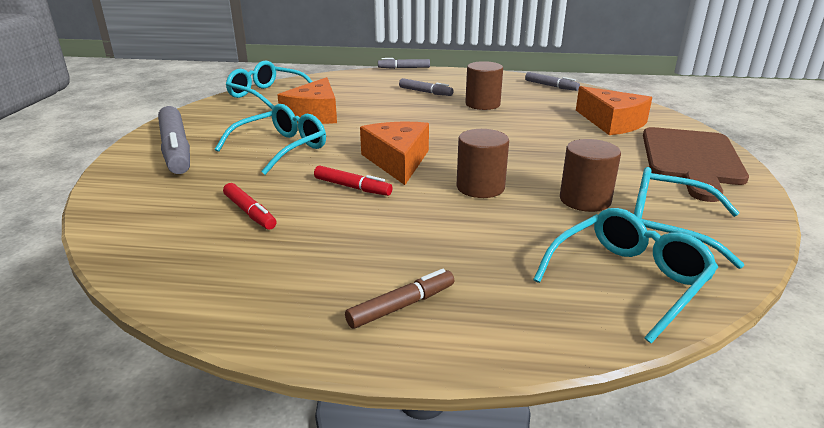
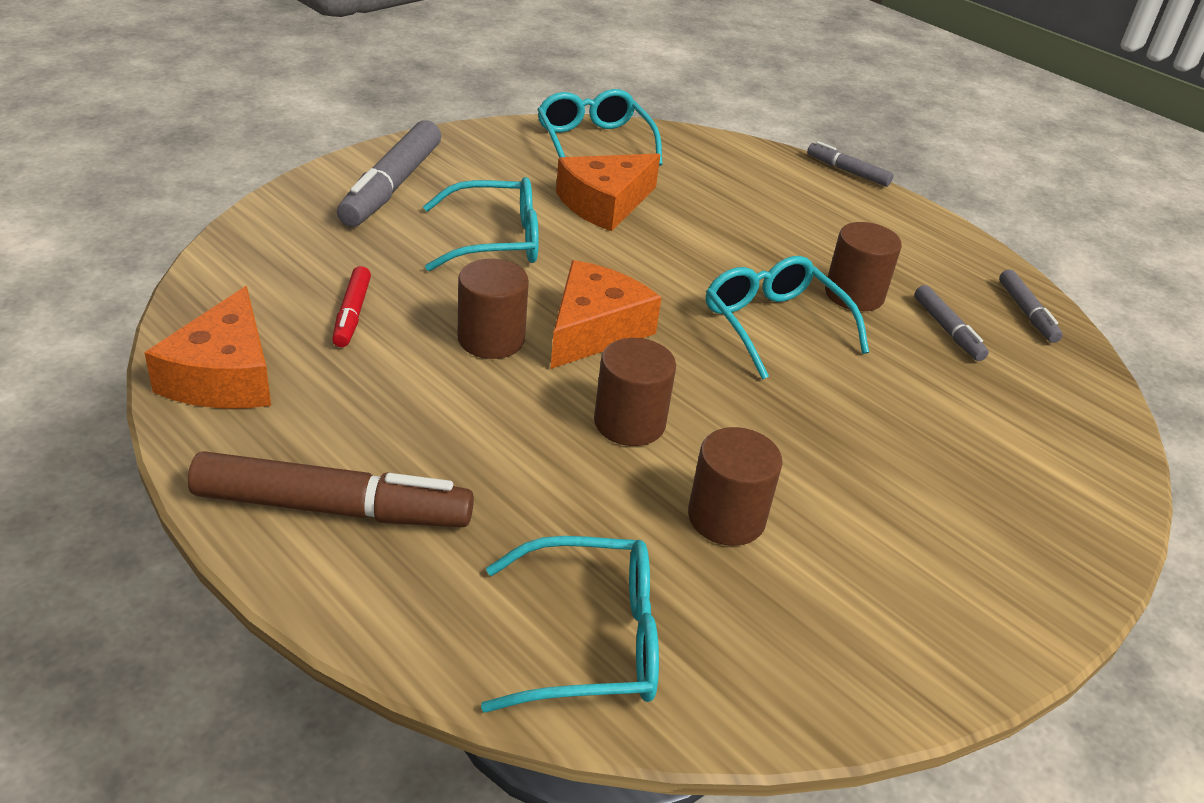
camera: 35 degrees right, 10 degrees up
red marker [314,166,392,196] -> brown cylinder [457,259,529,359]
brown marker [345,269,454,329] -> brown marker [188,451,474,527], size x1.88
grey marker [399,78,454,96] -> grey marker moved to [915,285,989,361]
orange cheese [576,86,652,135] -> orange cheese moved to [144,286,271,408]
turquoise glasses [634,167,744,269] -> turquoise glasses moved to [706,256,869,380]
brown cutting board [643,127,749,202] -> none

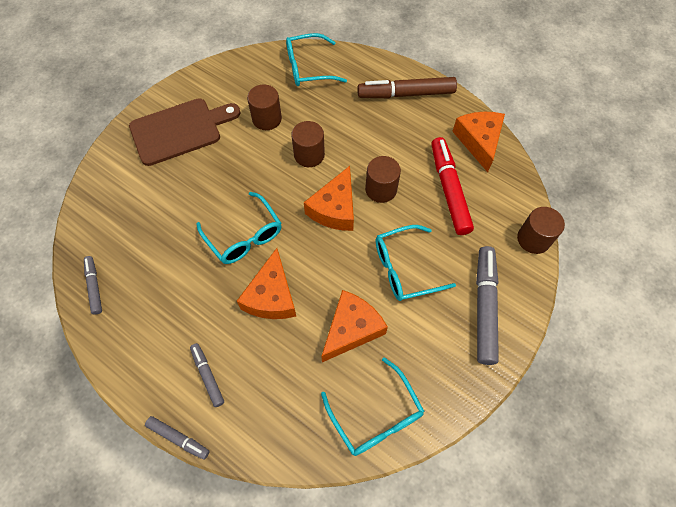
camera: 175 degrees right, 25 degrees up
red marker [332,266,371,347] -> red marker [431,137,474,235], size x1.88
brown cylinder [825,222,902,311] -> brown cylinder moved to [517,207,565,254]
grey marker [915,285,989,361] -> grey marker moved to [190,343,224,407]
none -> brown cutting board [129,99,240,166]
none -> orange cheese [237,248,296,319]

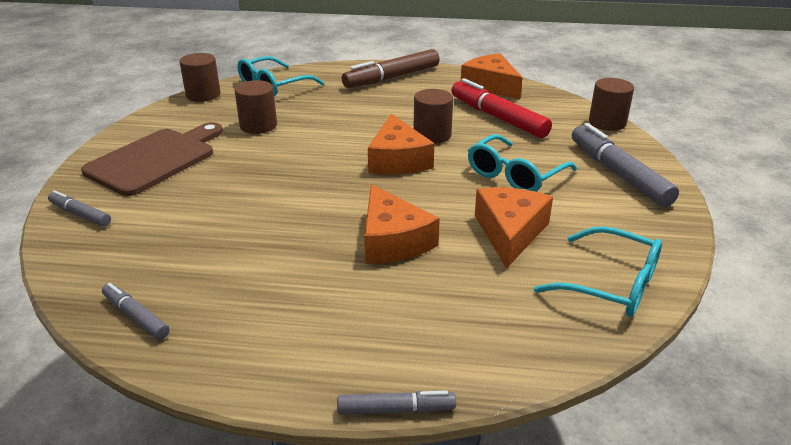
camera: 30 degrees left, 30 degrees down
grey marker [190,343,224,407] -> grey marker moved to [48,190,111,227]
turquoise glasses [196,192,281,264] -> none
brown cylinder [291,121,325,167] -> brown cylinder moved to [179,53,221,102]

